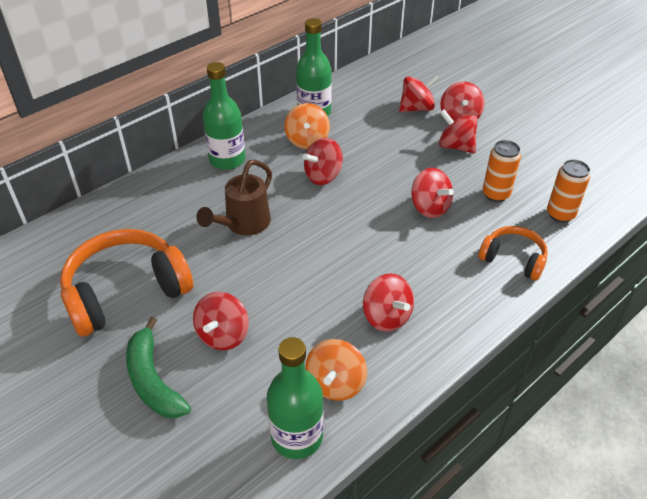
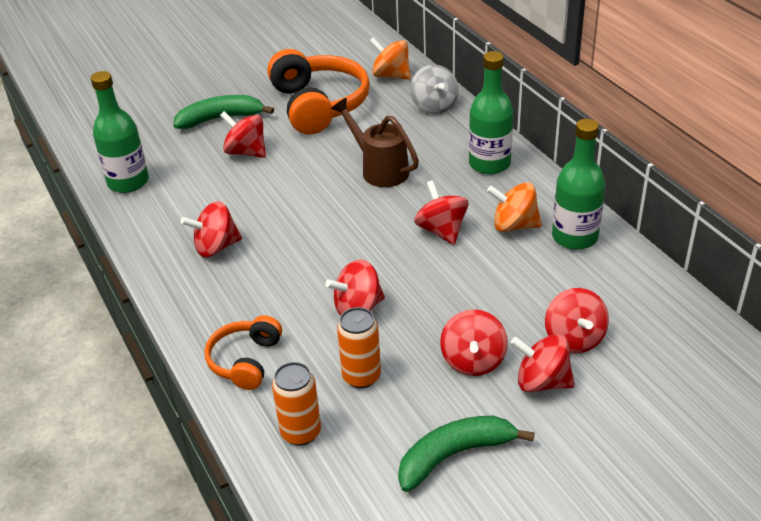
camera: 105 degrees right, 5 degrees down
orange spinning top [305,339,367,401] -> orange spinning top moved to [369,38,411,80]
red spinning top [439,109,478,153] -> red spinning top turned 135 degrees clockwise [440,309,508,376]
orange headphones [478,226,548,281] -> orange headphones turned 150 degrees clockwise [205,315,282,390]
none -> green banana [398,416,535,492]
none -> grey spinning top [410,65,459,114]

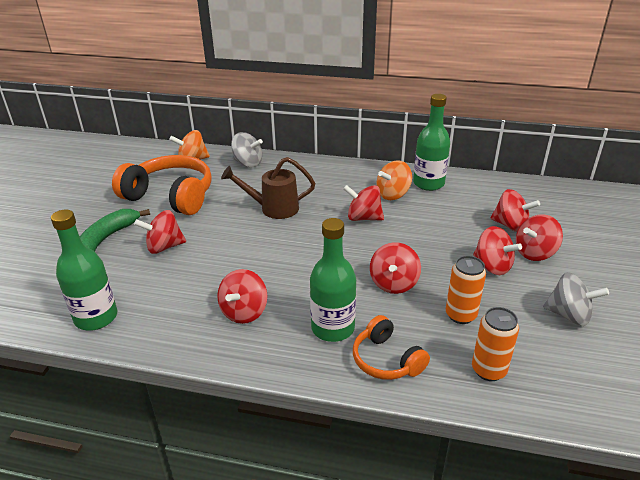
camera: 50 degrees left, 5 degrees down
green banana [398,416,535,492] -> grey spinning top [543,272,609,326]
green bottle [469,51,513,175] -> green bottle moved to [310,218,356,342]

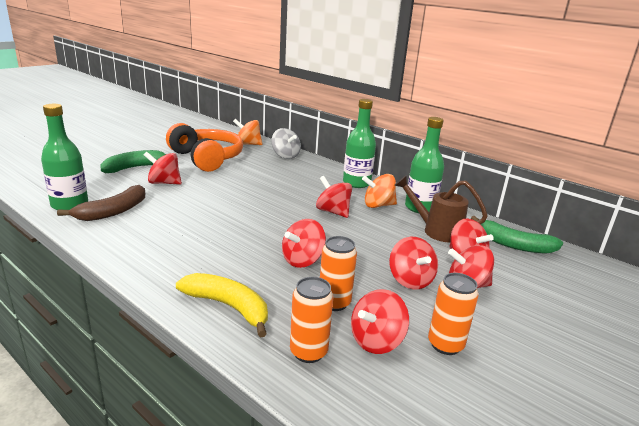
camera: 25 degrees right, 10 degrees down
red spinning top [217,269,268,324] -> red spinning top moved to [351,289,409,354]
brown watering can [221,157,315,219] -> brown watering can moved to [394,175,488,243]
green bottle [310,218,356,342] -> green bottle moved to [343,99,376,188]
orange headphones [353,315,430,380] -> yellow banana [176,273,268,337]
grey spinning top [543,272,609,326] -> orange can [428,273,479,355]
none -> brown banana [57,185,145,221]
none -> green banana [471,216,563,254]

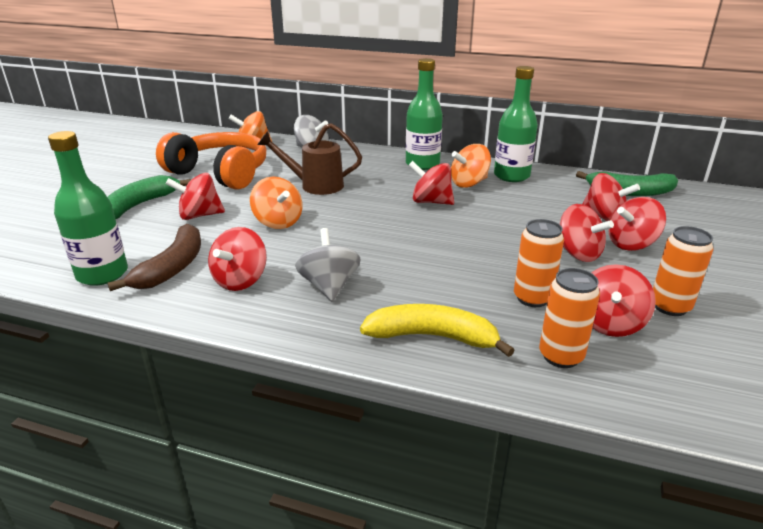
camera: 20 degrees left, 5 degrees up
red spinning top [282,219,326,268] -> red spinning top moved to [208,227,267,291]
brown watering can [394,175,488,243] -> brown watering can moved to [257,123,362,195]
none -> orange spinning top [250,176,303,229]
none -> grey spinning top [295,228,360,302]

